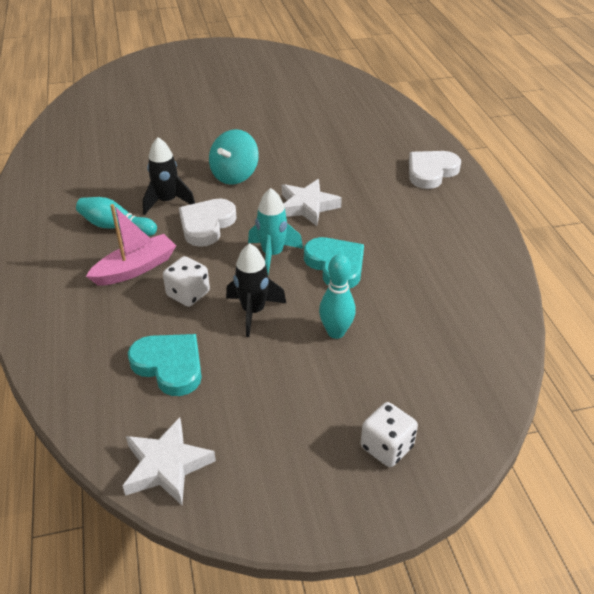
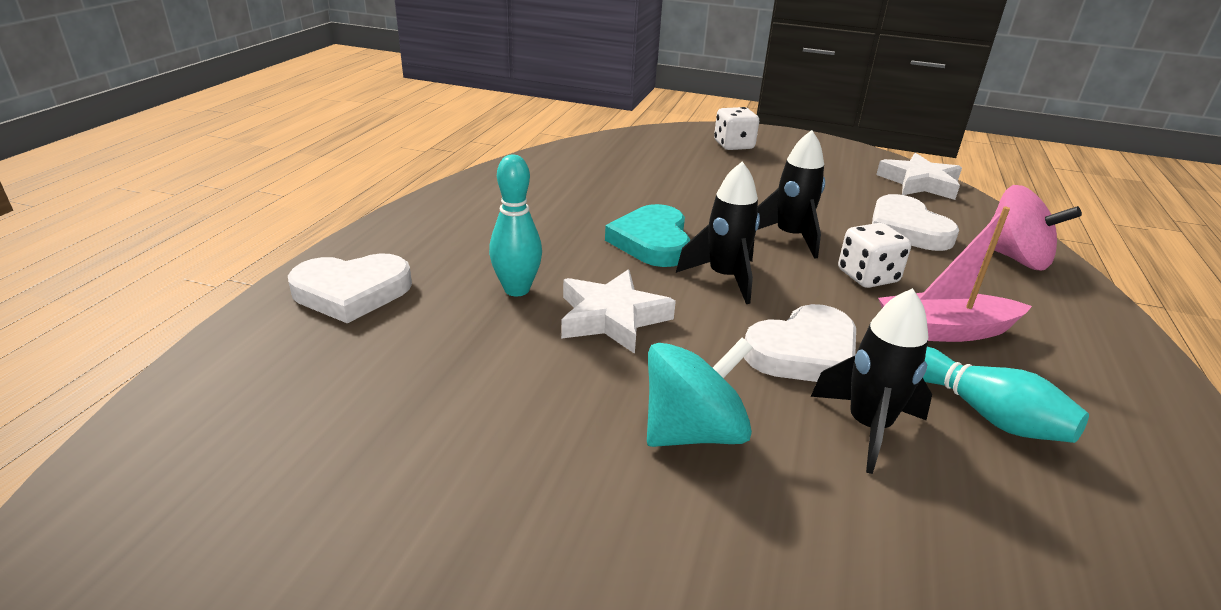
camera: 150 degrees left, 10 degrees down
turquoise heart [128,334,202,396] -> white heart [872,194,959,251]
turquoise rocket [248,188,303,274] -> black rocket [676,161,760,304]
turquoise bowling pin [319,254,356,339] -> turquoise bowling pin moved to [489,155,542,296]
none -> pink spinning top [990,185,1082,270]

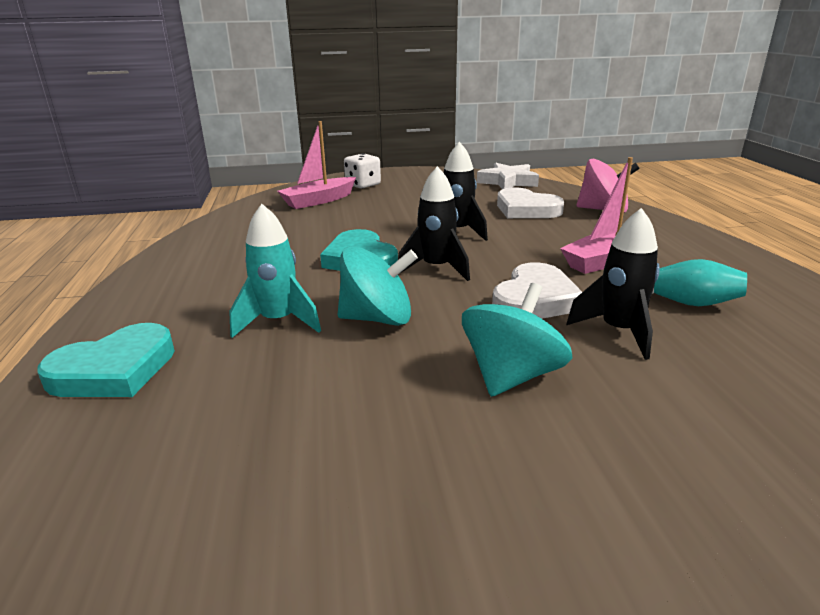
camera: 25 degrees left, 5 degrees down
white heart [288,253,412,324] -> turquoise heart [37,323,175,397]
turquoise bowling pin [489,155,542,296] -> turquoise rocket [229,204,321,338]
white star [561,270,676,354] -> turquoise spinning top [338,246,418,326]
white dice [838,223,911,288] -> none
none -> pink boat [277,121,356,209]

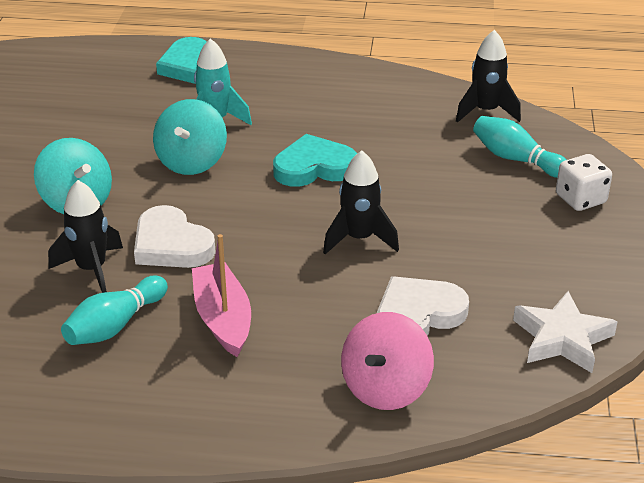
camera: 105 degrees right, 10 degrees up
pink boat [277,121,356,209] -> turquoise bowling pin [473,116,566,178]
black rocket [398,166,470,281] -> black rocket moved to [456,30,521,123]

